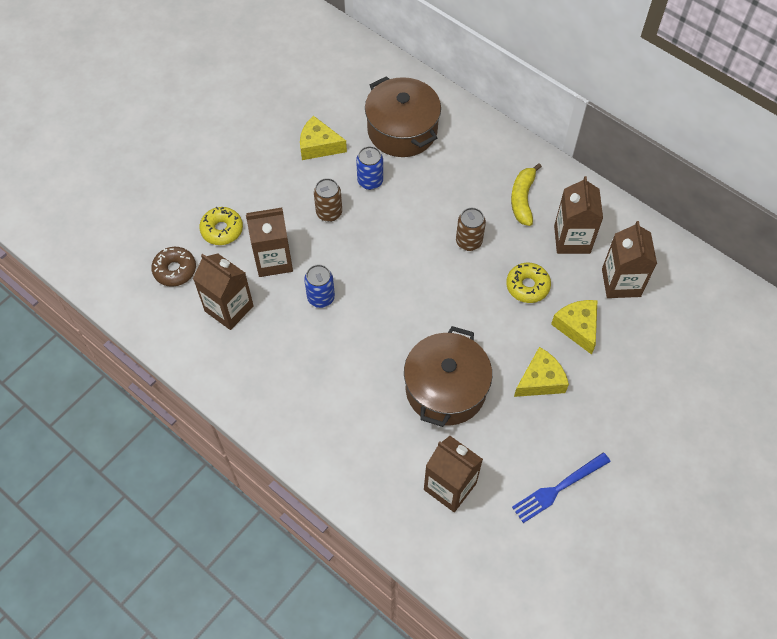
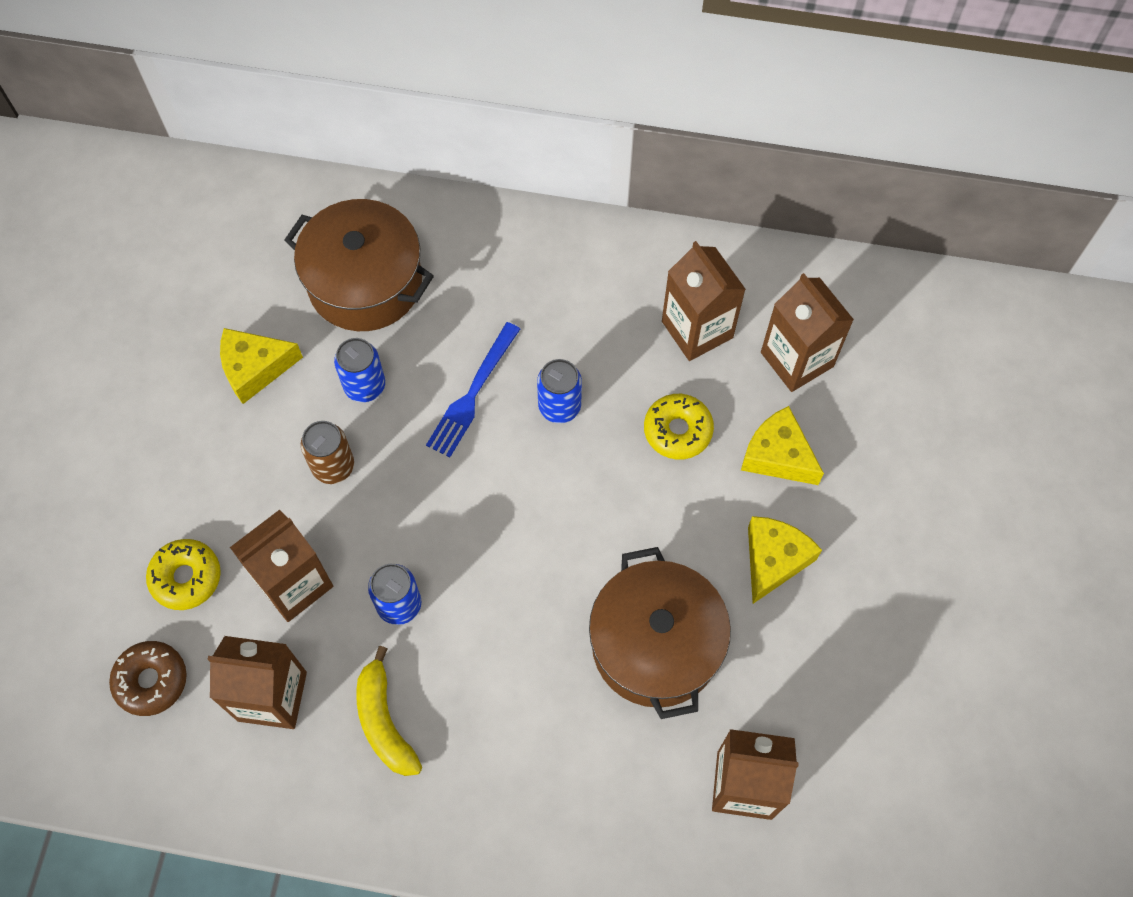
camera: 30 degrees left, 5 degrees up
brown can [456,208,486,251] -> blue can [537,359,582,423]
yellow banana [511,163,542,226] -> yellow banana moved to [356,646,422,776]
blue fork [512,452,611,523] -> blue fork moved to [426,322,520,457]

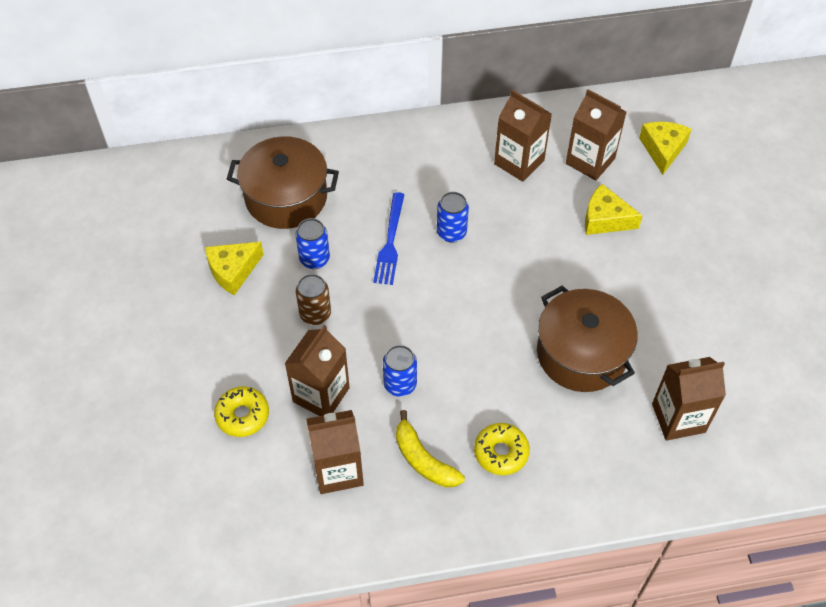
camera: 20 degrees left, 10 degrees down
brown donut [109,641,187,716] -> none
yellow donut [644,394,714,460] -> yellow donut moved to [474,423,530,475]
yellow cheese [748,516,822,604] -> yellow cheese moved to [639,122,692,175]

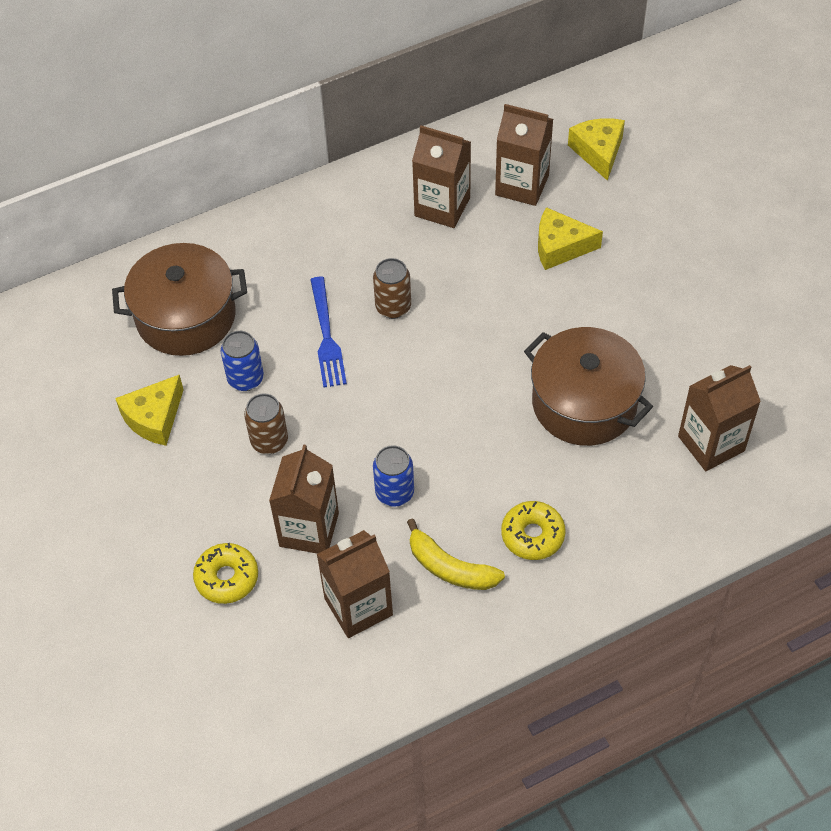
camera: 15 degrees left, 0 degrees up
blue can [437,192,469,243] -> brown can [373,258,411,319]

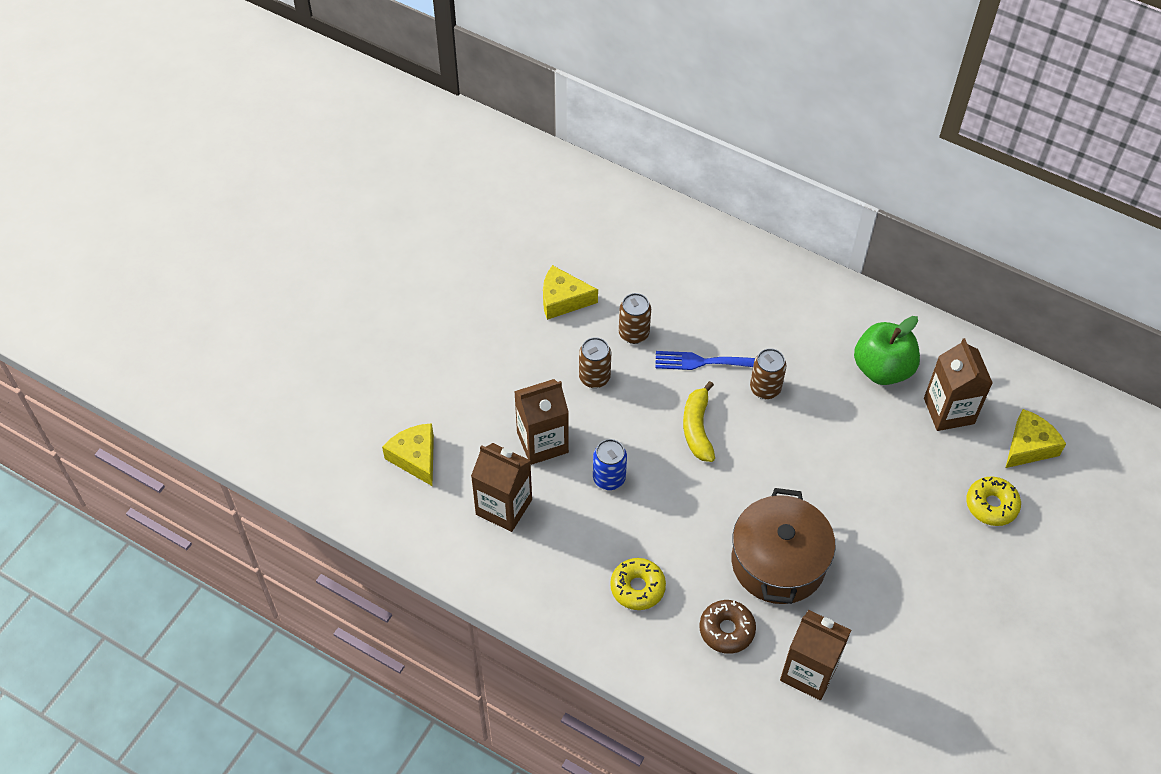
camera: 55 degrees right, 0 degrees up
brown pot [112,243,247,356] -> none
yellow donut [193,543,258,604] -> yellow donut moved to [966,476,1021,526]
blue can [221,331,264,391] -> brown can [619,293,651,344]
blue fork [310,277,347,387] -> blue fork turned 45 degrees clockwise [655,351,755,370]
yellow banana [407,518,505,590] -> yellow banana moved to [683,381,715,462]
brown carton [412,126,471,228] -> green apple [854,316,920,385]
yellow cheese [538,207,603,270] -> yellow cheese moved to [382,423,434,486]
none -> brown donut [700,600,756,654]

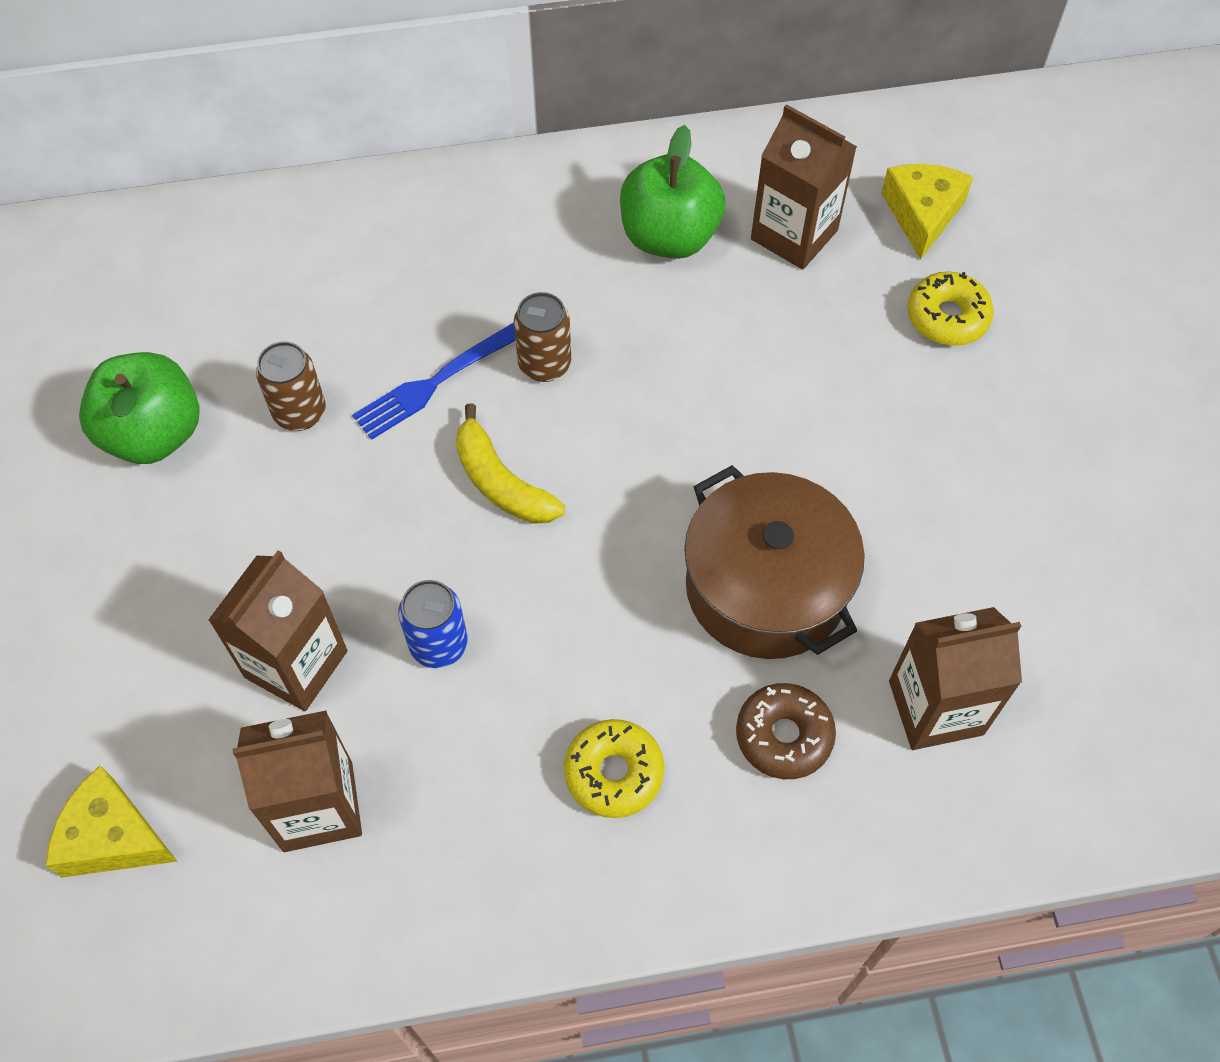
camera: 40 degrees left, 5 degrees up
yellow cheese [543,265,598,320] -> green apple [79,352,200,464]
brown can [579,337,611,388] -> none

